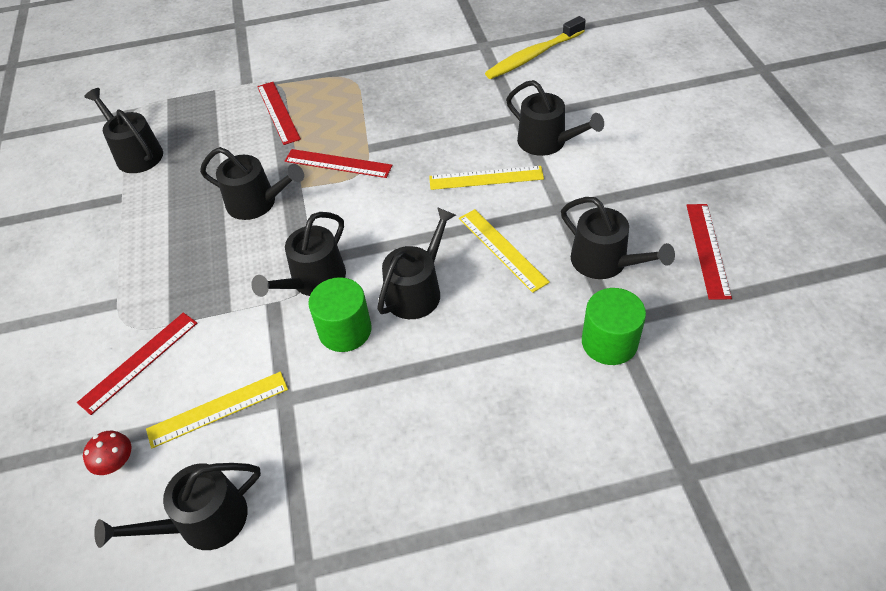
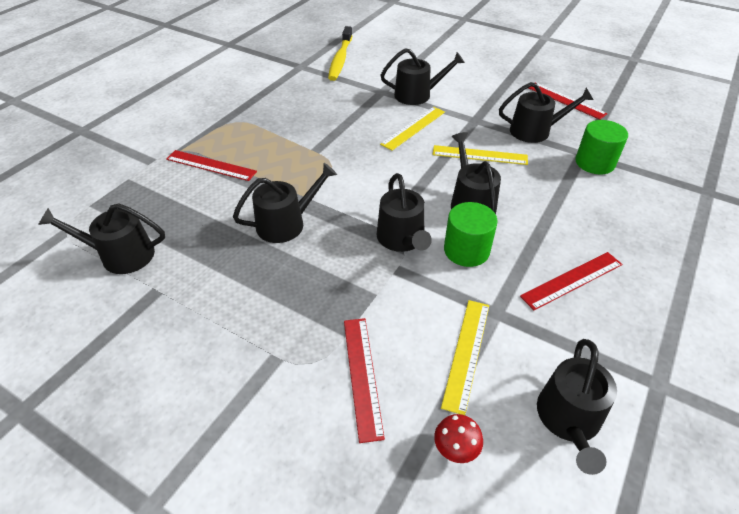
camera: 50 degrees left, 5 degrees down
red ruler [285,149,393,178] -> red ruler moved to [520,252,622,310]

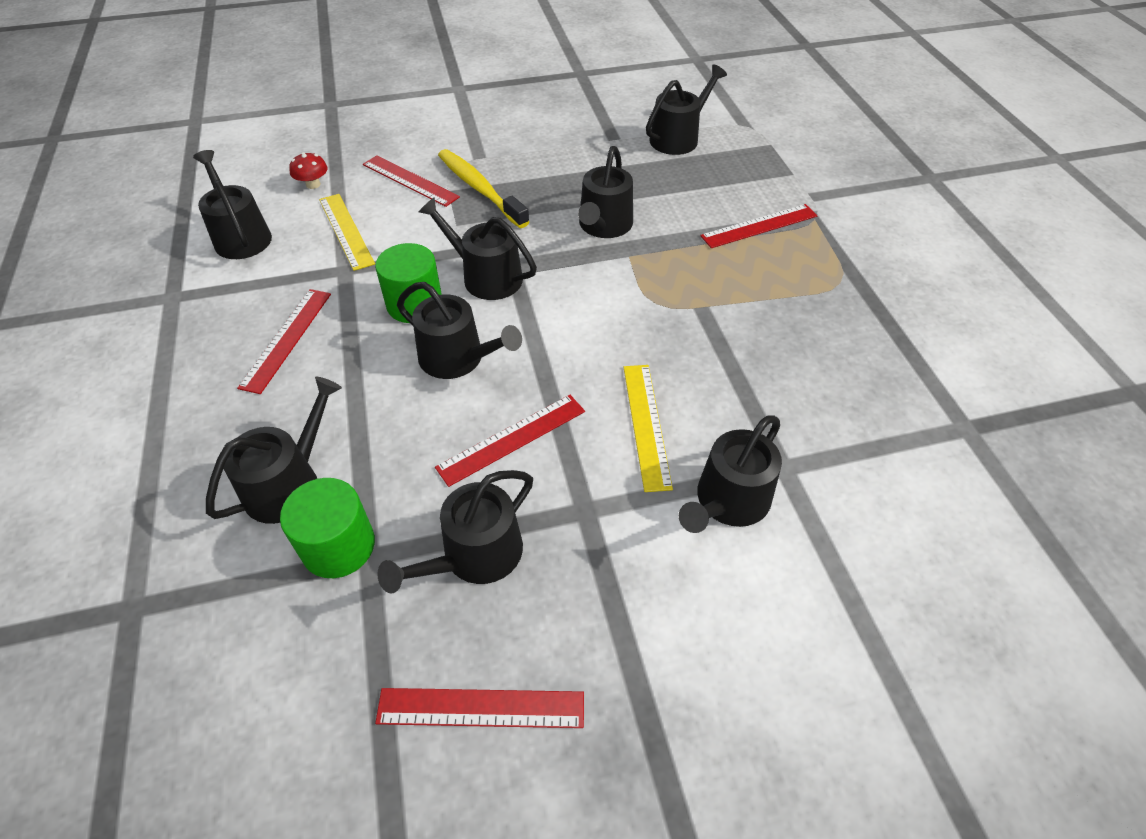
camera: 135 degrees right, 5 degrees up
yellow toothbrush [328,26,352,81] -> yellow toothbrush moved to [438,149,530,228]
yellow ruler [432,145,528,165] -> red ruler [435,395,585,487]
none -> black watering can [206,377,342,524]

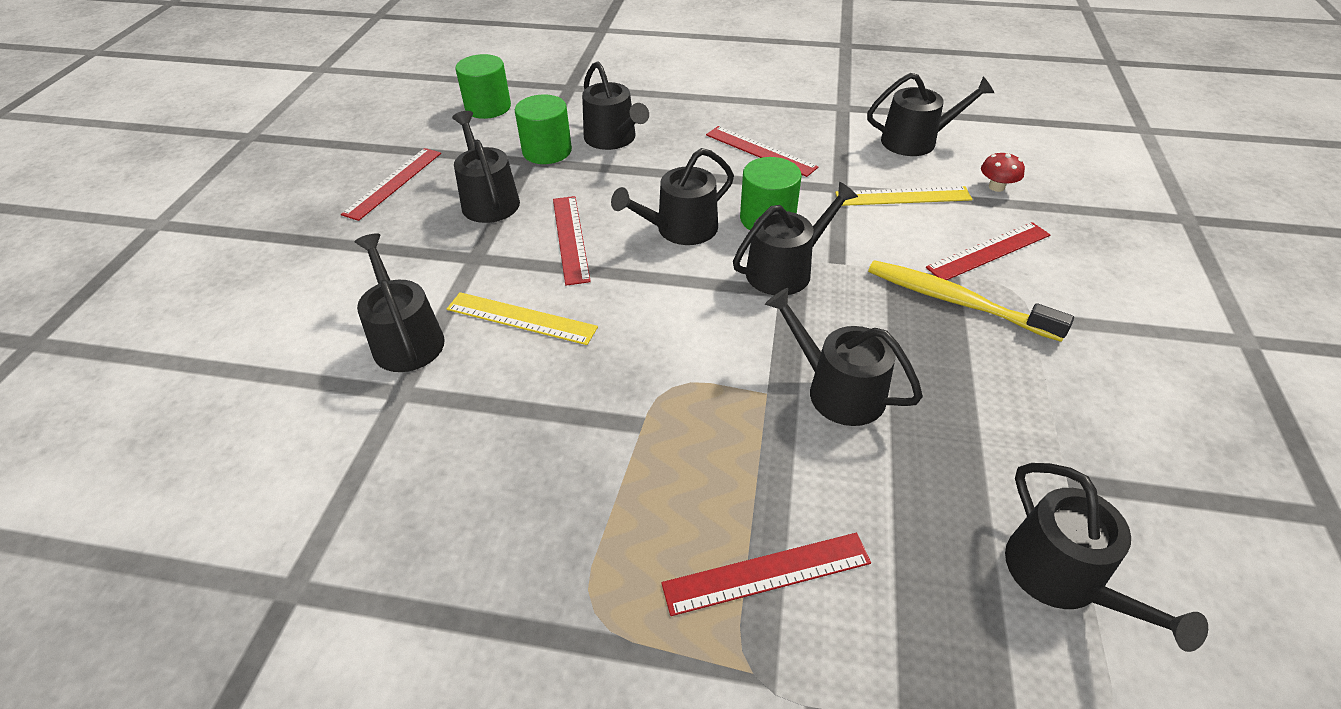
camera: 115 degrees right, 5 degrees down
yellow toothbrush [438,149,530,228] -> yellow toothbrush turned 135 degrees counterclockwise [868,260,1074,342]
red ruler [700,204,818,248] -> red ruler turned 75 degrees clockwise [661,533,871,616]
none -> green cylinder [455,54,511,119]

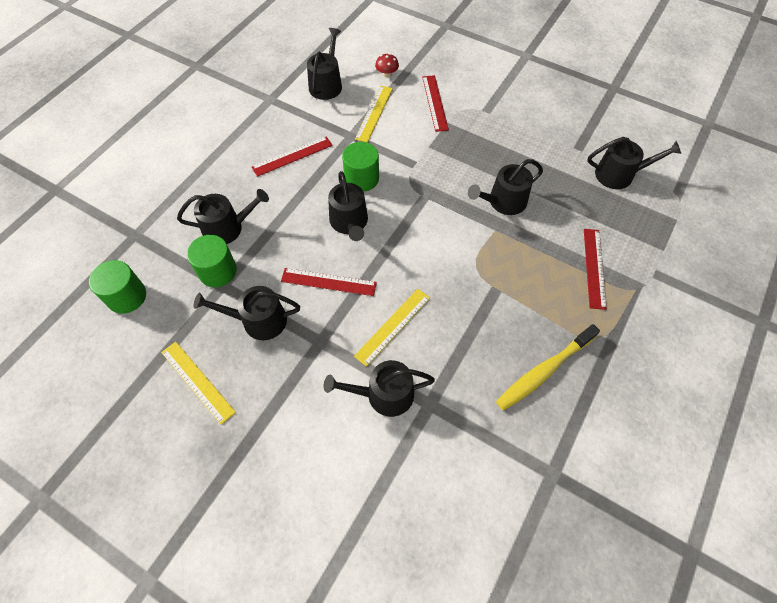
camera: 70 degrees left, 15 degrees up
red ruler [341,148,441,221] -> yellow ruler [161,342,236,425]
black watering can [733,182,858,295] -> none
yellow toothbrush [868,260,1074,342] -> yellow toothbrush moved to [496,324,600,410]

